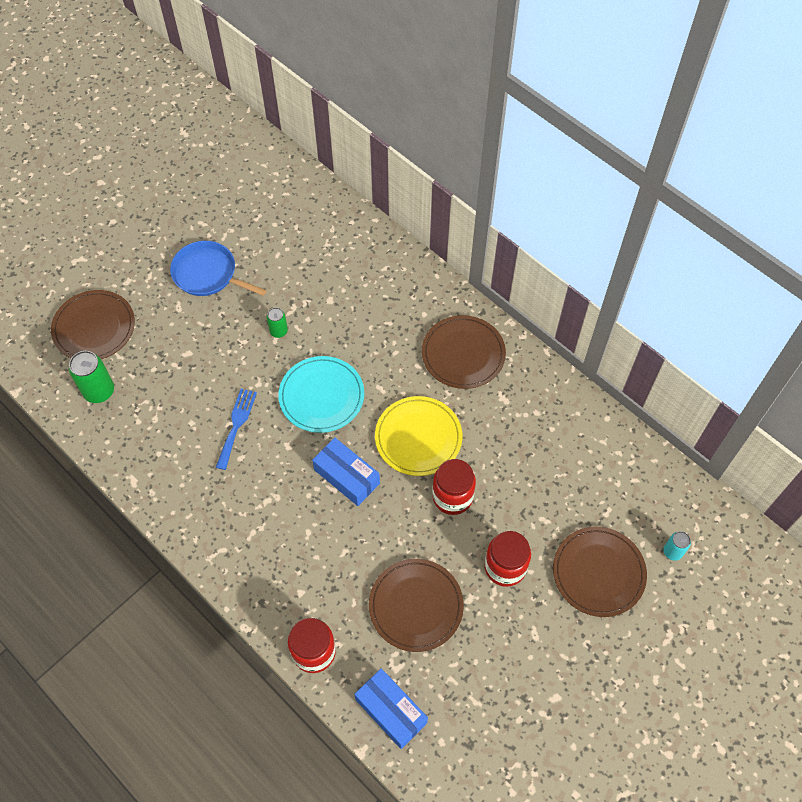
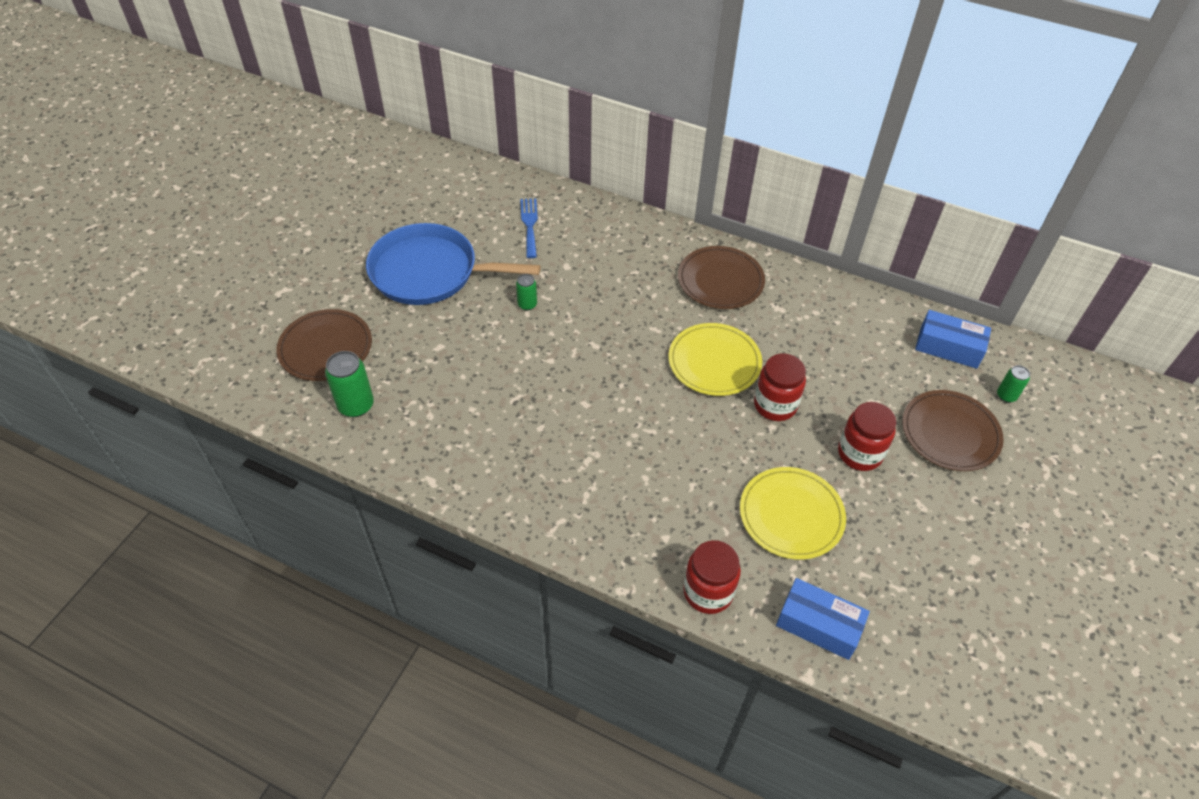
camera: 20 degrees left, 10 degrees down
blue pan [170,241,267,296] -> blue pan [366,223,541,305], size x1.54
blue fork [216,389,257,470] -> blue fork moved to [520,198,538,258]
turquoise plate [278,356,364,433] -> none
blue box [312,437,380,506] -> blue box moved to [915,310,991,369]
brown plate [369,559,464,652] -> yellow plate [740,467,846,560]
turquoise can [664,531,691,561] -> green can [997,365,1030,403]

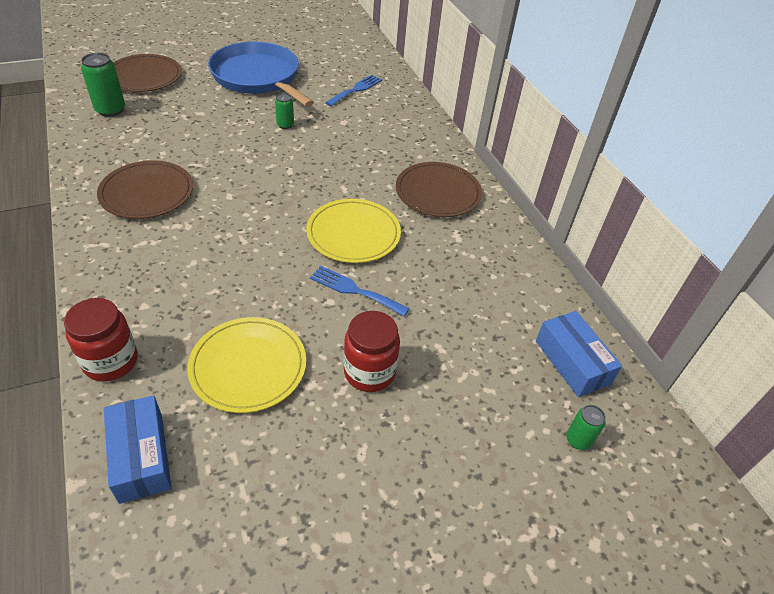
camera: 40 degrees right, 5 degrees down
red jar [754,354,806,421] -> blue fork [310,265,410,316]
brown plate [902,390,1004,471] -> brown plate moved to [97,160,193,219]

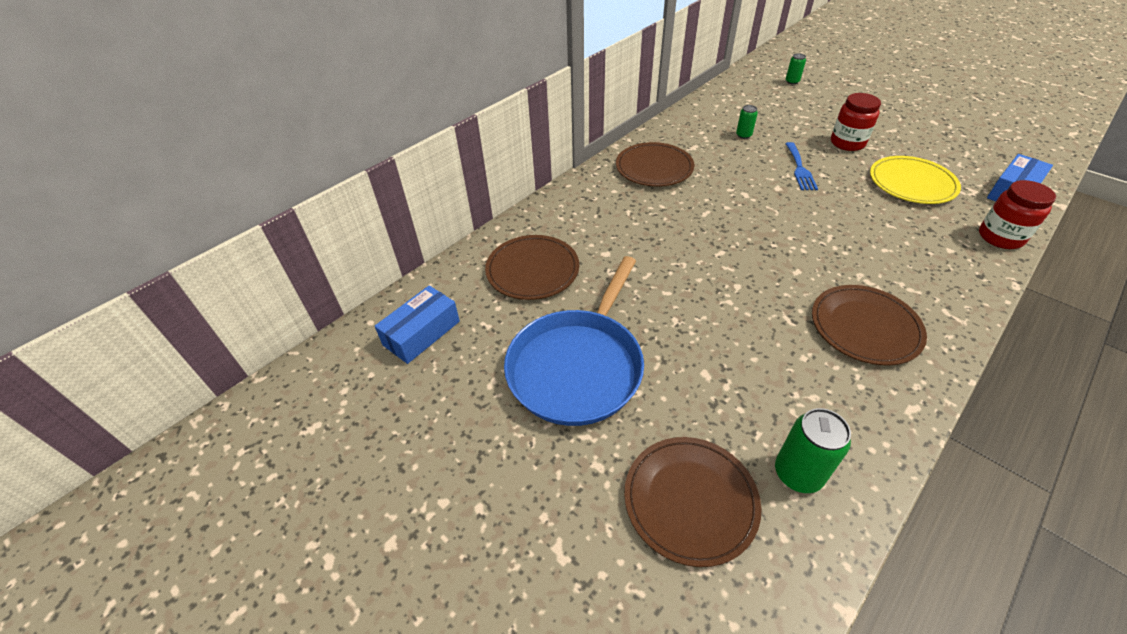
camera: 110 degrees left, 0 degrees up
green can [275,93,294,129] -> green can moved to [736,105,758,139]
yellow plate [306,199,401,263] -> none
blue fork [325,75,382,106] -> brown plate [485,235,579,300]
blue box [536,311,622,397] -> blue box moved to [375,286,460,364]

